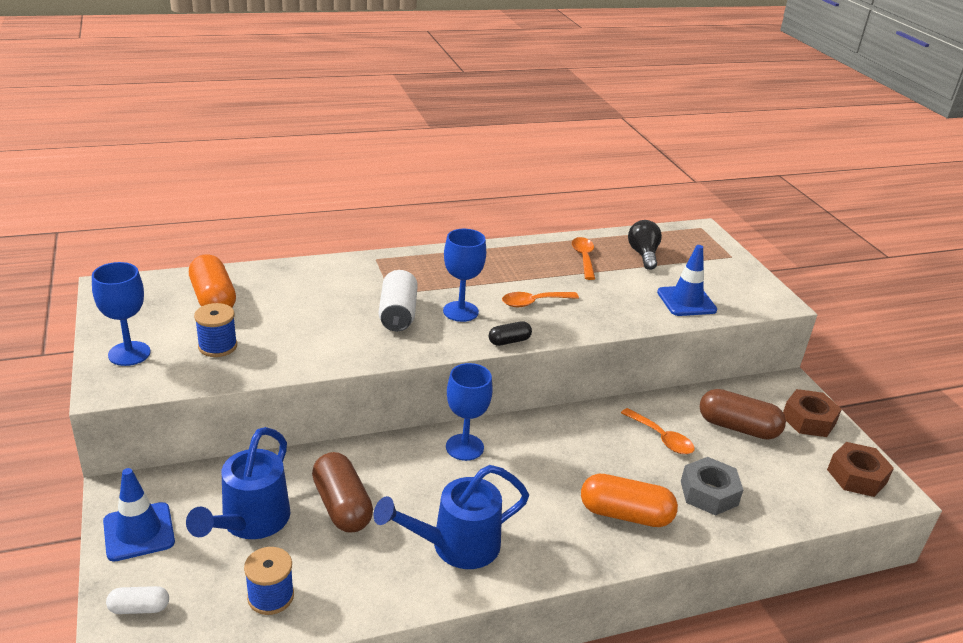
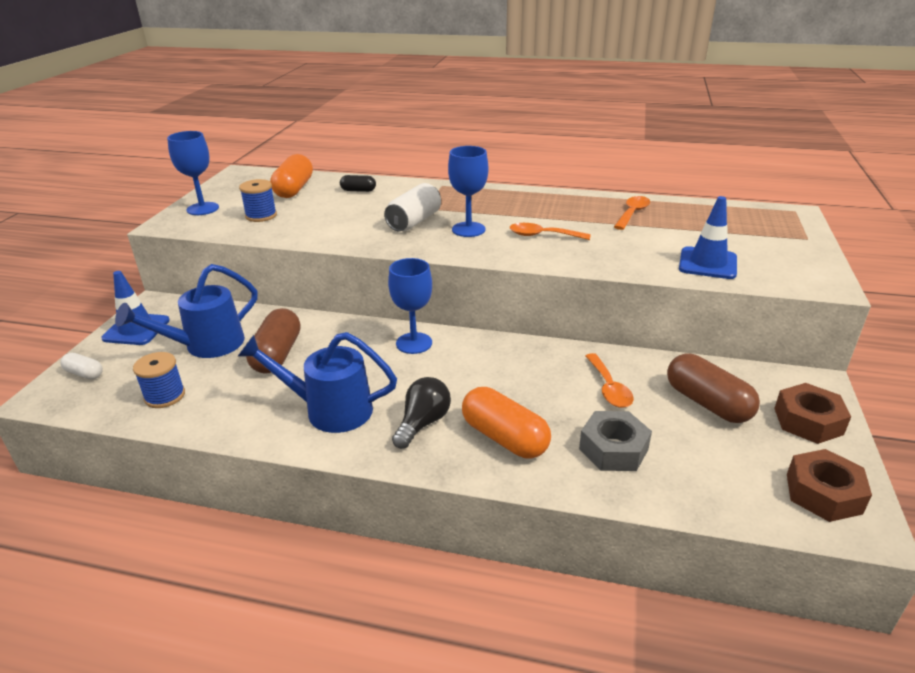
camera: 35 degrees right, 0 degrees up
black capsule [489,321,532,346] -> black capsule moved to [340,175,376,192]
black light bulb [628,220,662,270] -> black light bulb moved to [392,377,451,449]

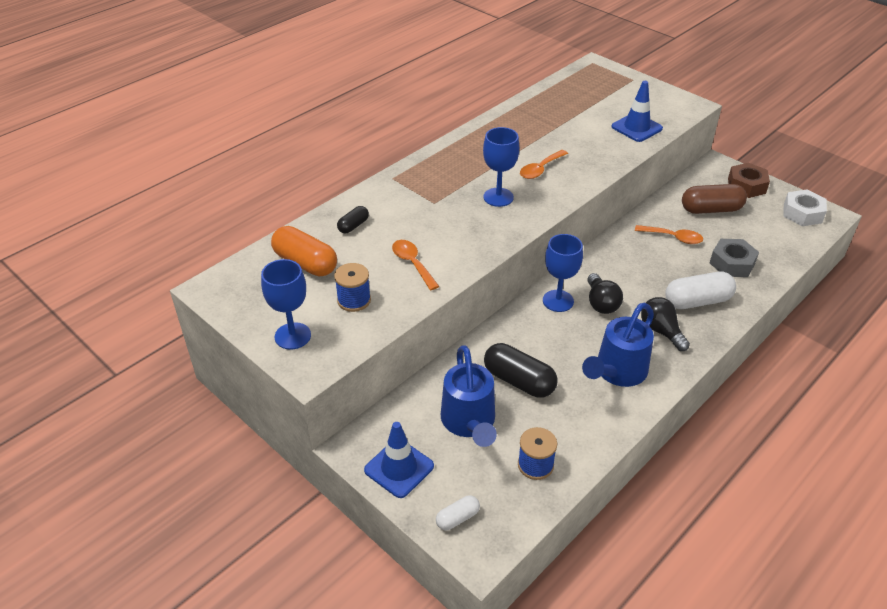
camera: 60 degrees left, 10 degrees up
brown capsule [246,308,300,374] -> black capsule [484,343,558,397]
white can [384,183,441,231] -> none
orange capsule [462,387,551,459] -> white capsule [665,271,736,309]
orange spoon [614,196,650,230] -> orange spoon moved to [392,240,439,290]
brown nut [787,449,872,522] -> white nut [783,190,827,226]
none -> black light bulb [587,273,623,314]

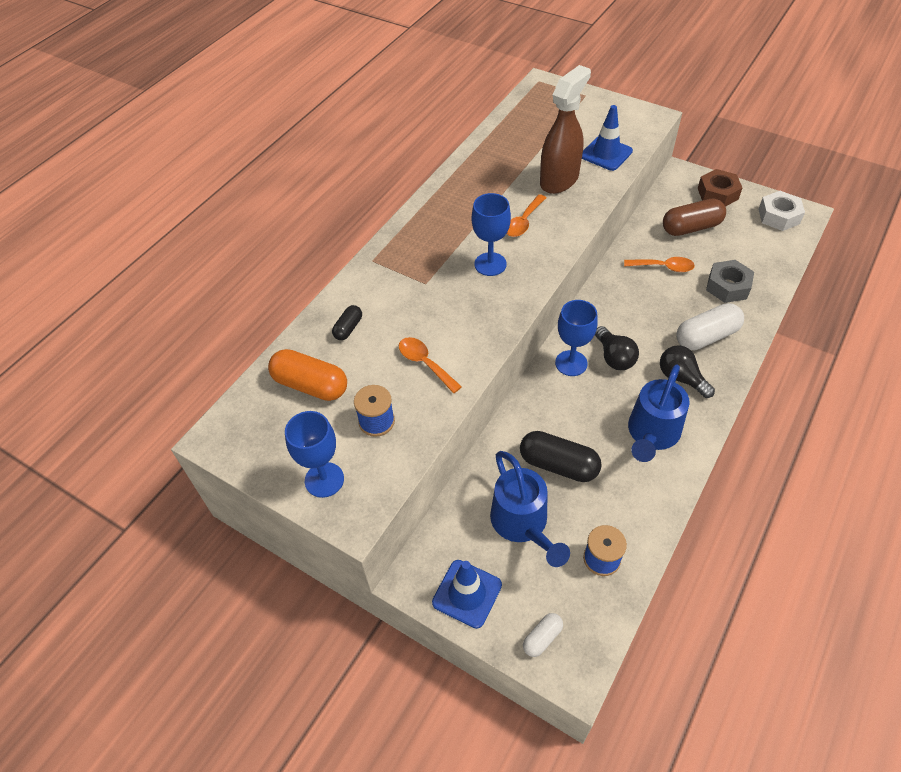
camera: 10 degrees left, 10 degrees up
none -> brown spray bottle [540,65,591,194]

